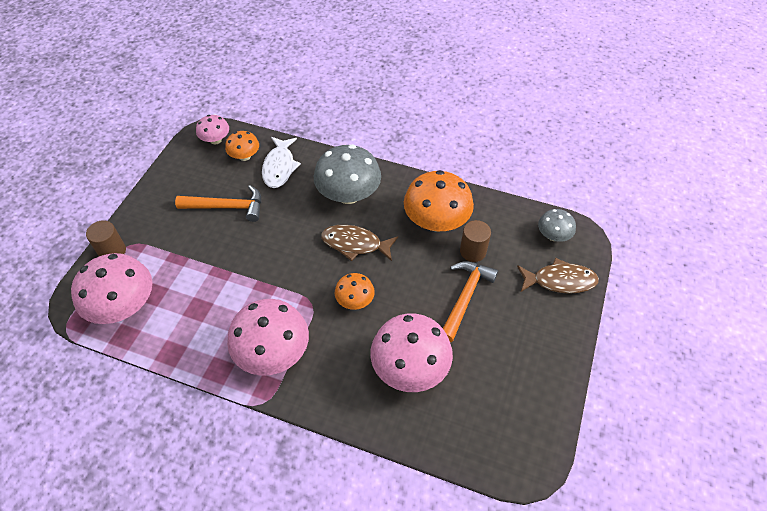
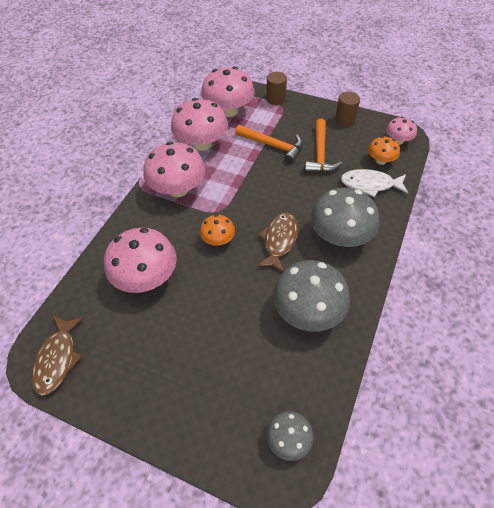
camera: 95 degrees right, 0 degrees up
orange mushroom [404,170,474,232] -> grey mushroom [273,260,350,332]
orange hammer [443,261,498,342] -> orange hammer moved to [235,125,303,164]
brown cylinder [460,220,491,262] -> brown cylinder moved to [335,92,360,126]
brown fish [517,258,599,294] -> brown fish moved to [32,316,84,396]
none -> pink mushroom [171,98,228,151]

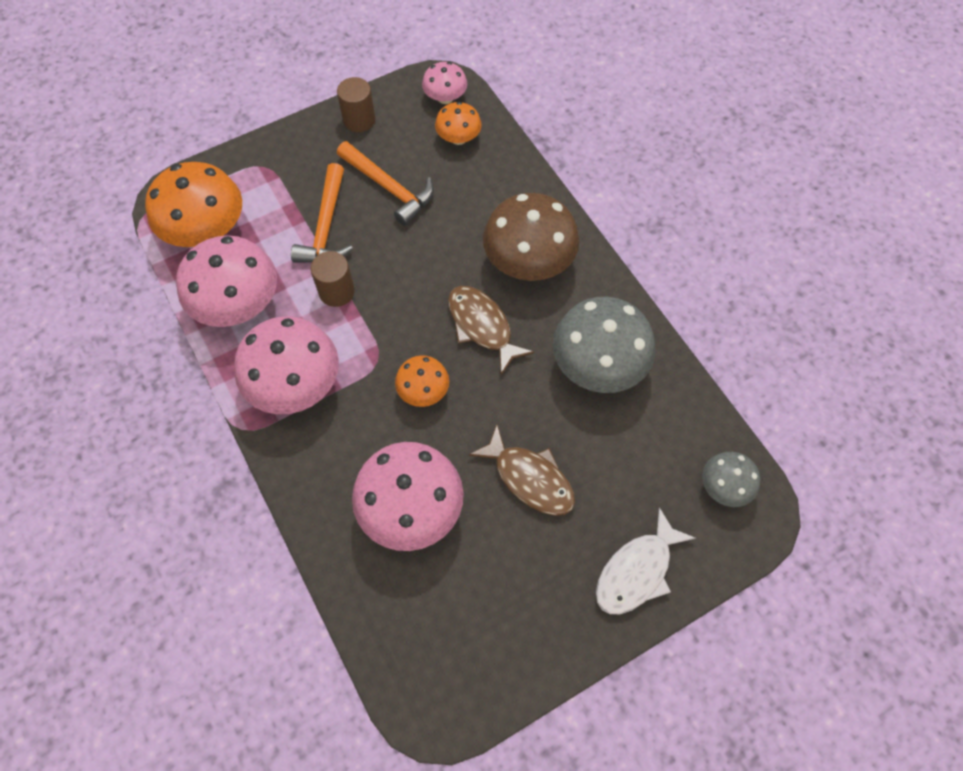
camera: 55 degrees left, 10 degrees up
brown fish [32,316,84,396] -> brown fish moved to [468,425,575,516]
pink mushroom [201,67,255,117] -> orange mushroom [145,162,242,247]
orange hammer [235,125,303,164] -> orange hammer turned 120 degrees clockwise [291,163,353,262]
brown cylinder [266,72,287,105] -> brown cylinder moved to [311,251,355,307]
grey mushroom [311,187,379,247] -> brown mushroom [483,193,579,281]
white fish [341,169,408,197] -> white fish moved to [596,507,696,614]

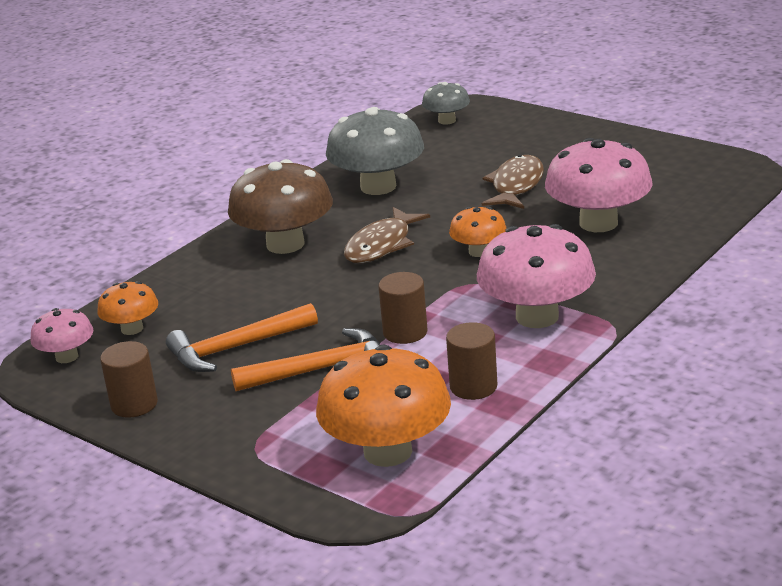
camera: 110 degrees left, 35 degrees down
pink mushroom [176,235,277,327] -> brown cylinder [446,322,497,400]
orange hammer [337,141,434,226] -> orange hammer turned 135 degrees counterclockwise [166,303,318,372]
white fish [596,507,696,614] -> none

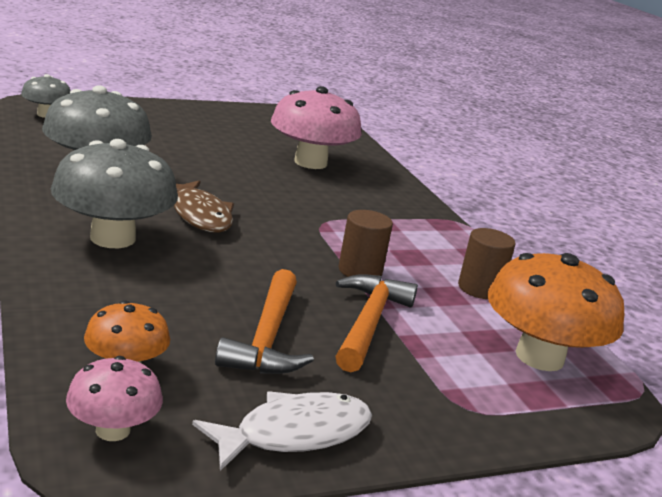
camera: 65 degrees left, 5 degrees down
brown cylinder [100,341,158,418] -> white fish [192,391,372,471]
brown mushroom [228,159,333,254] -> grey mushroom [51,139,178,248]
orange mushroom [449,207,507,257] -> none
pink mushroom [477,224,596,328] -> none
brown fish [482,155,544,209] -> none

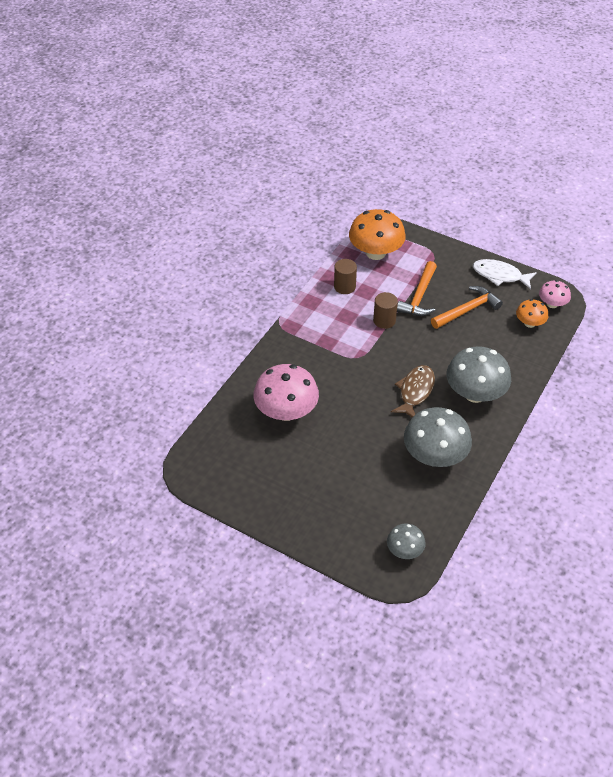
camera: 125 degrees left, 25 degrees up
orange hammer [335,274,418,372] -> orange hammer turned 45 degrees counterclockwise [397,261,437,316]

